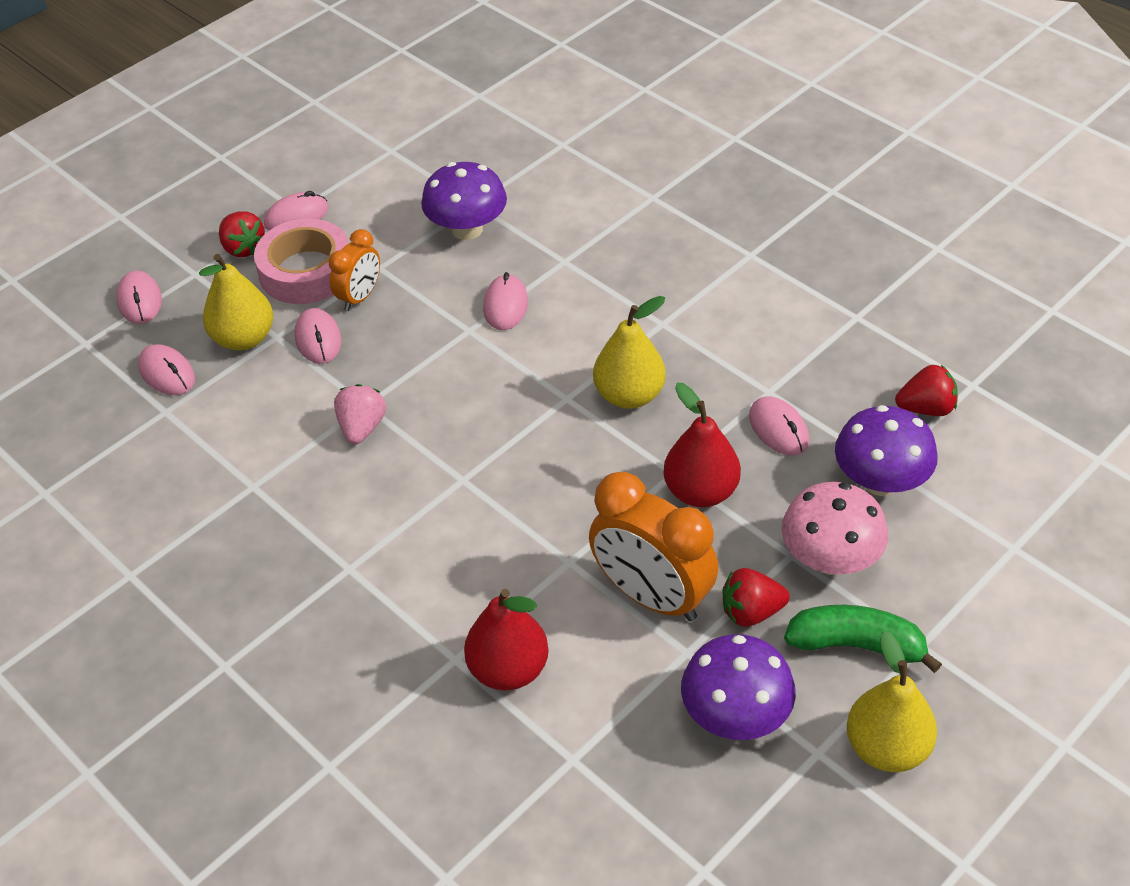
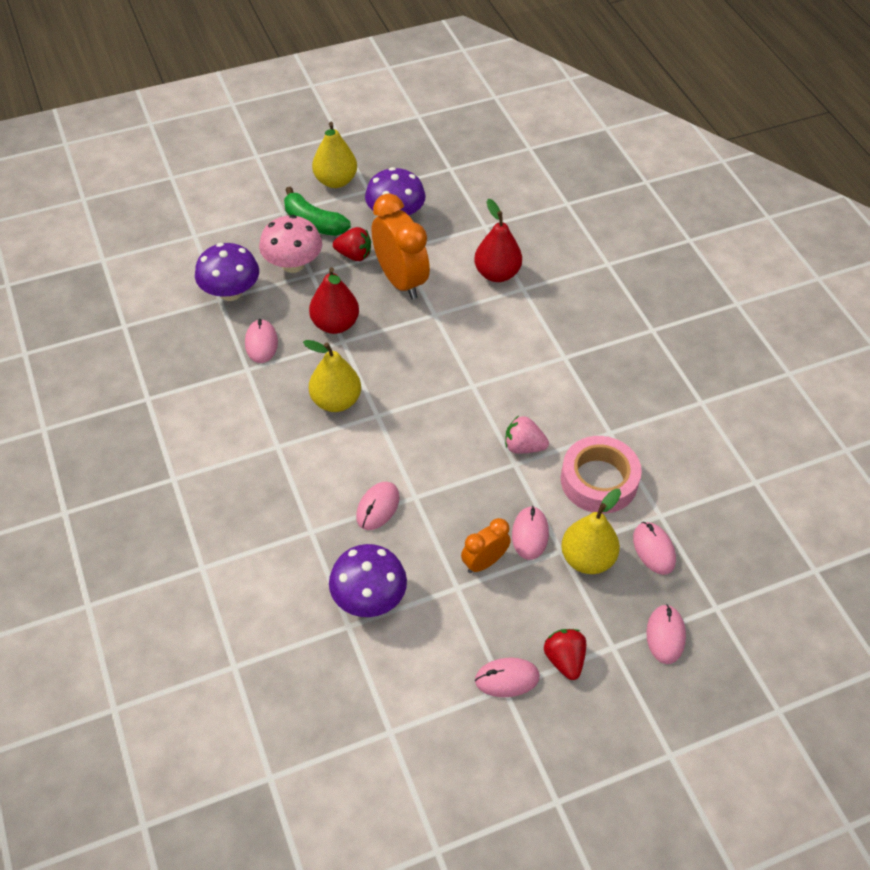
camera: 160 degrees left, 5 degrees up
pink tape [254,219,349,304] -> pink tape moved to [560,436,642,514]
pink strawberry [334,384,386,444] -> pink strawberry turned 75 degrees clockwise [505,416,549,454]
red strawberry [895,365,958,416] -> none

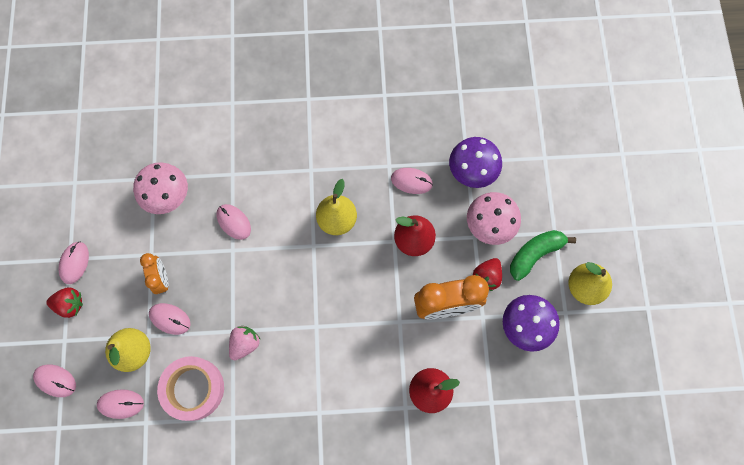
camera: 110 degrees right, 20 degrees up
purple mushroom [329,544,407,617] -> pink mushroom [133,162,188,214]

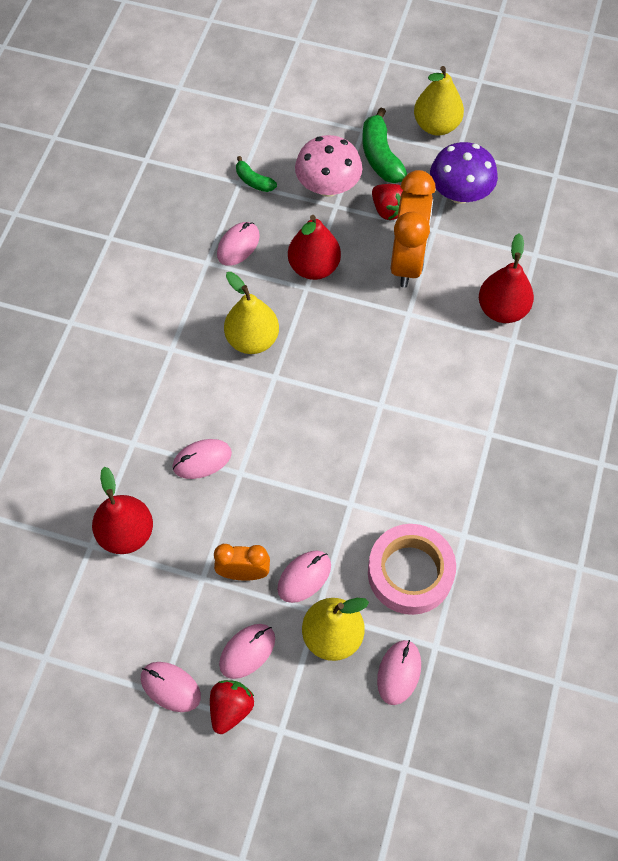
camera: 70 degrees left, 10 degrees down
pink mouse [33,365,76,397] -> pink mouse moved to [219,624,275,679]
pink mushroom [133,162,188,214] -> red pear [92,467,153,554]
pink strawberry [229,326,260,360] -> none
purple mushroom [449,137,502,188] -> green banana [236,156,277,192]

